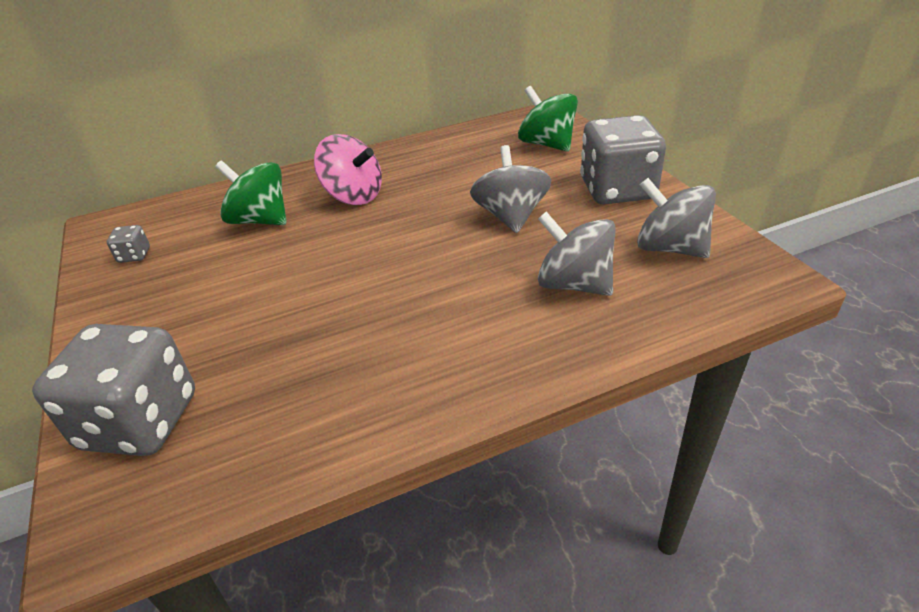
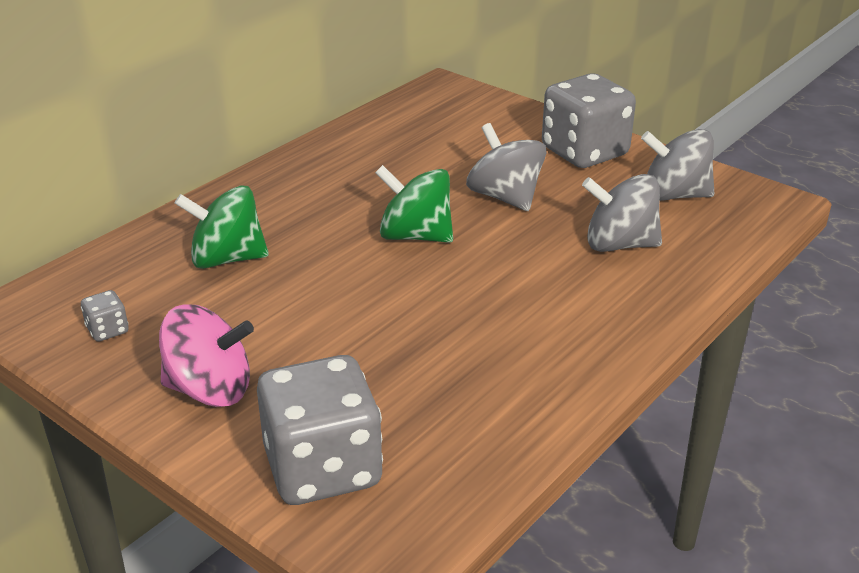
camera: 30 degrees left, 5 degrees down
pink spinning top [314,134,382,205] -> pink spinning top moved to [159,304,254,407]
green spinning top [518,86,578,152] -> green spinning top moved to [375,165,453,243]

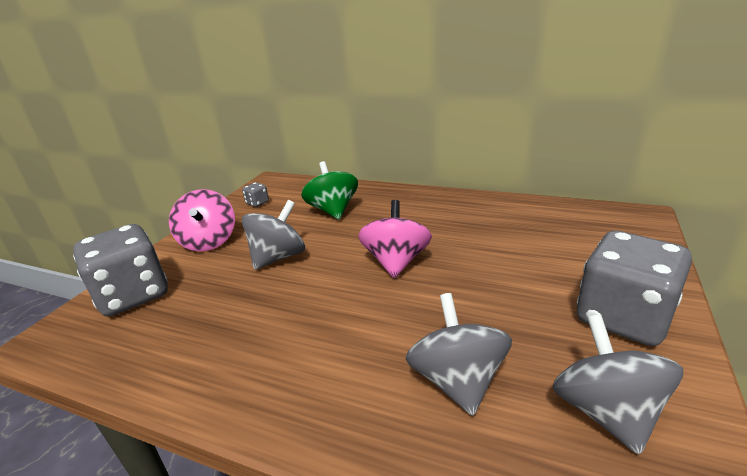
camera: 75 degrees right, 5 degrees down
green spinning top [375,165,453,243] -> pink spinning top [358,200,432,278]
grey spinning top [466,123,546,211] -> grey spinning top moved to [242,200,305,270]

